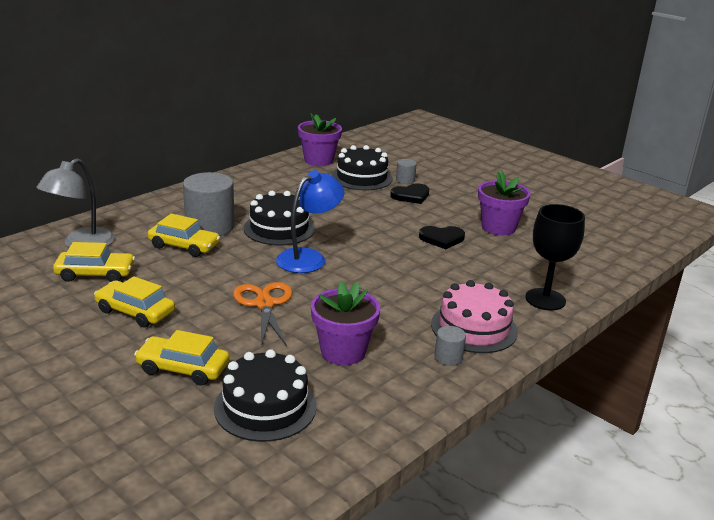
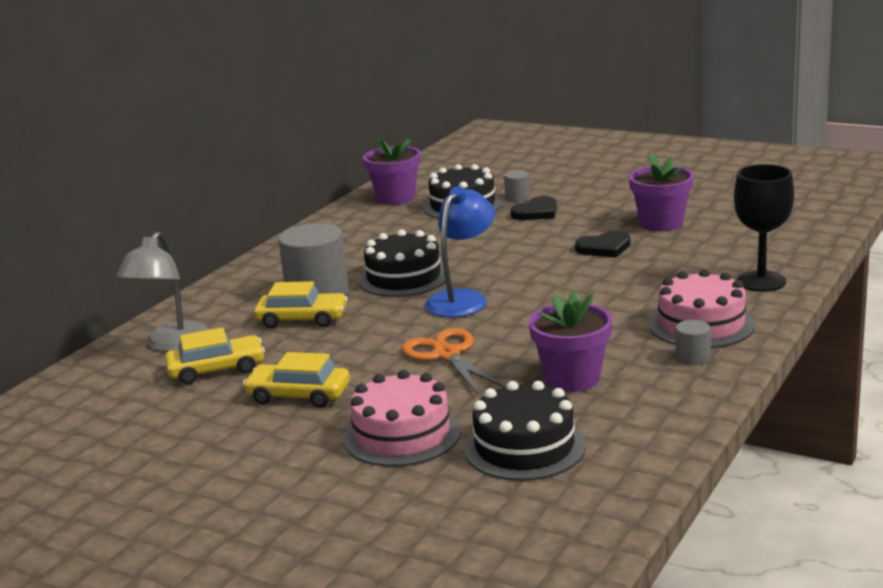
camera: 10 degrees left, 5 degrees down
yellow car [134,330,229,385] -> pink cake [343,370,461,467]

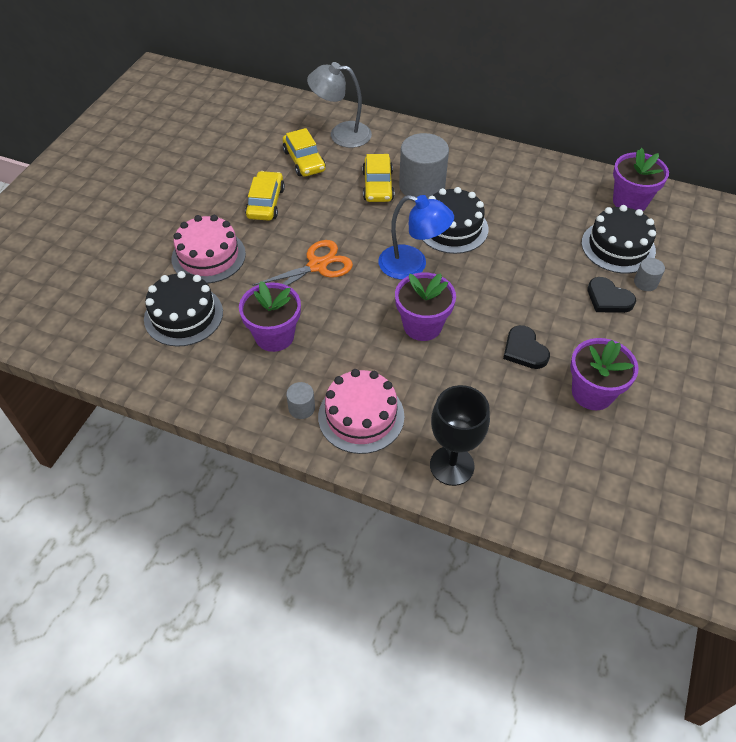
camera: 80 degrees right, 30 degrees up
none -> purple flower pot [395,272,456,341]

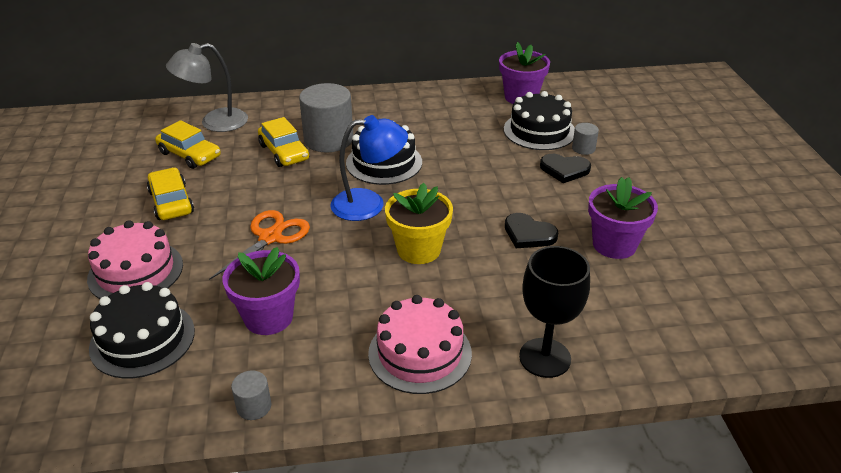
camera: 30 degrees left, 15 degrees down
grey cylinder [286,382,315,419] -> grey cylinder moved to [231,370,271,420]
purple flower pot [395,272,456,341] -> yellow flower pot [385,183,453,264]

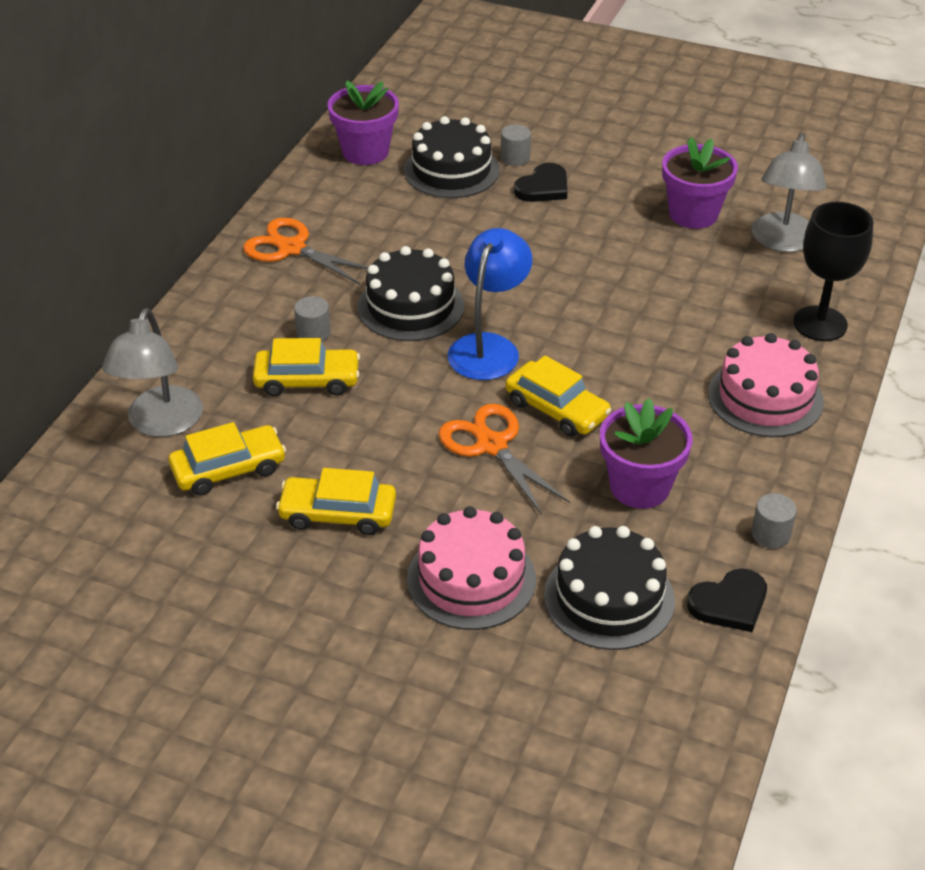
camera: 60 degrees left, 5 degrees up
grey cylinder [299,83,353,152] -> grey cylinder [294,296,331,342], size x0.46
yellow flower pot [385,183,453,264] -> none
black heart [505,213,558,248] -> black heart moved to [687,568,767,632]
none -> orange scissors [243,218,368,284]
none -> yellow car [505,355,611,437]
none -> grey lamp [752,133,826,252]

